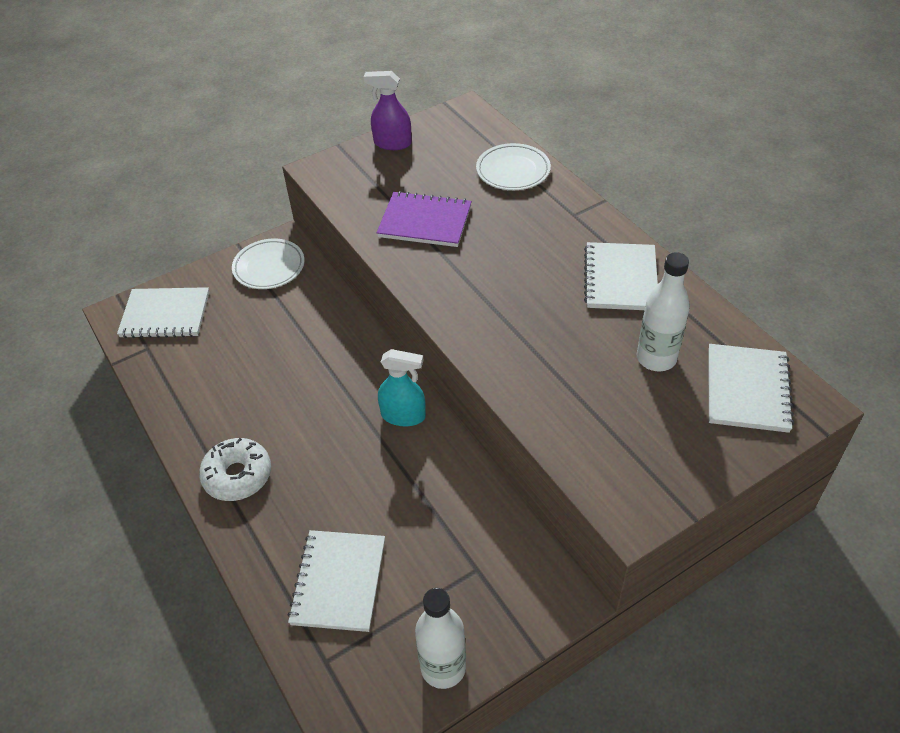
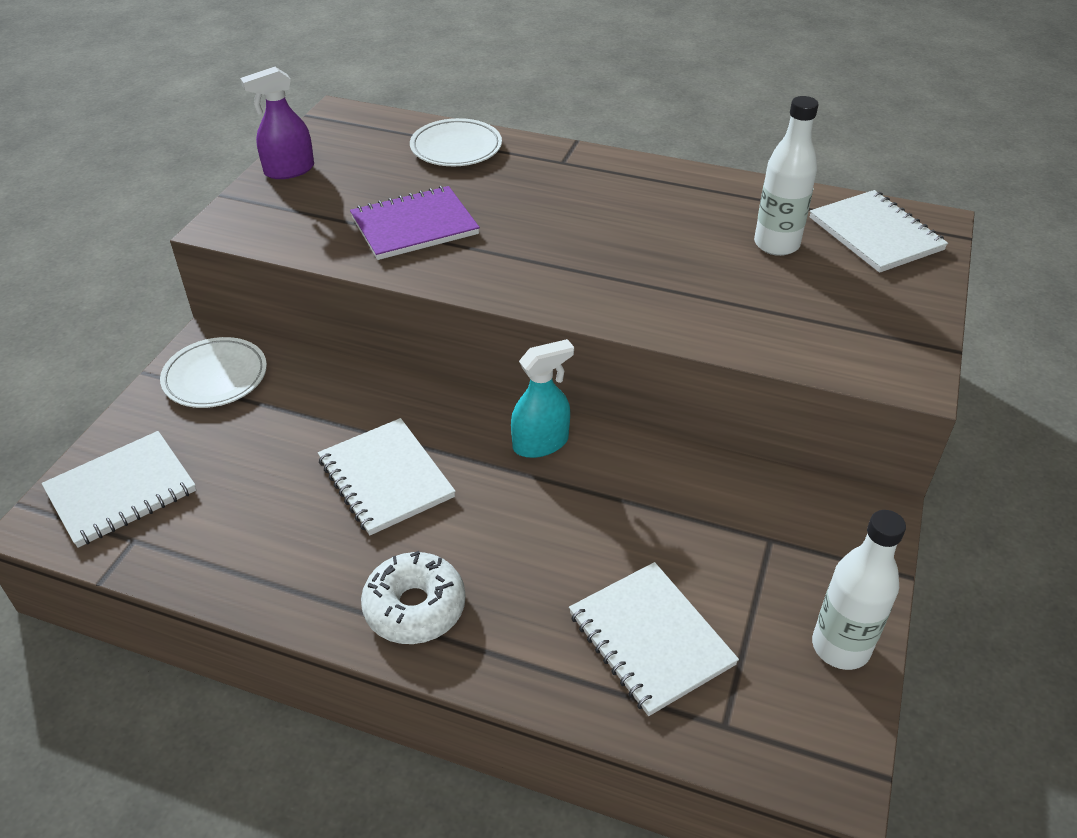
camera: 40 degrees left, 5 degrees down
white notebook [584,242,658,310] -> white notebook moved to [318,418,456,535]

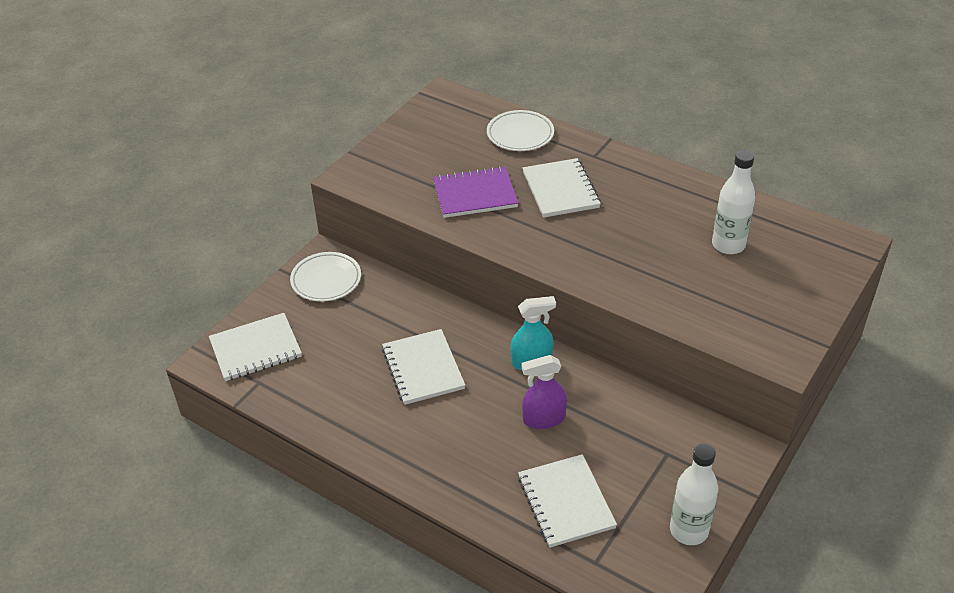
camera: 15 degrees right, 0 degrees up
purple spray bottle [240,67,314,179] -> purple spray bottle moved to [521,355,567,429]
white donut [361,551,466,644] -> none
white notebook [810,190,948,273] -> white notebook moved to [523,158,601,218]

